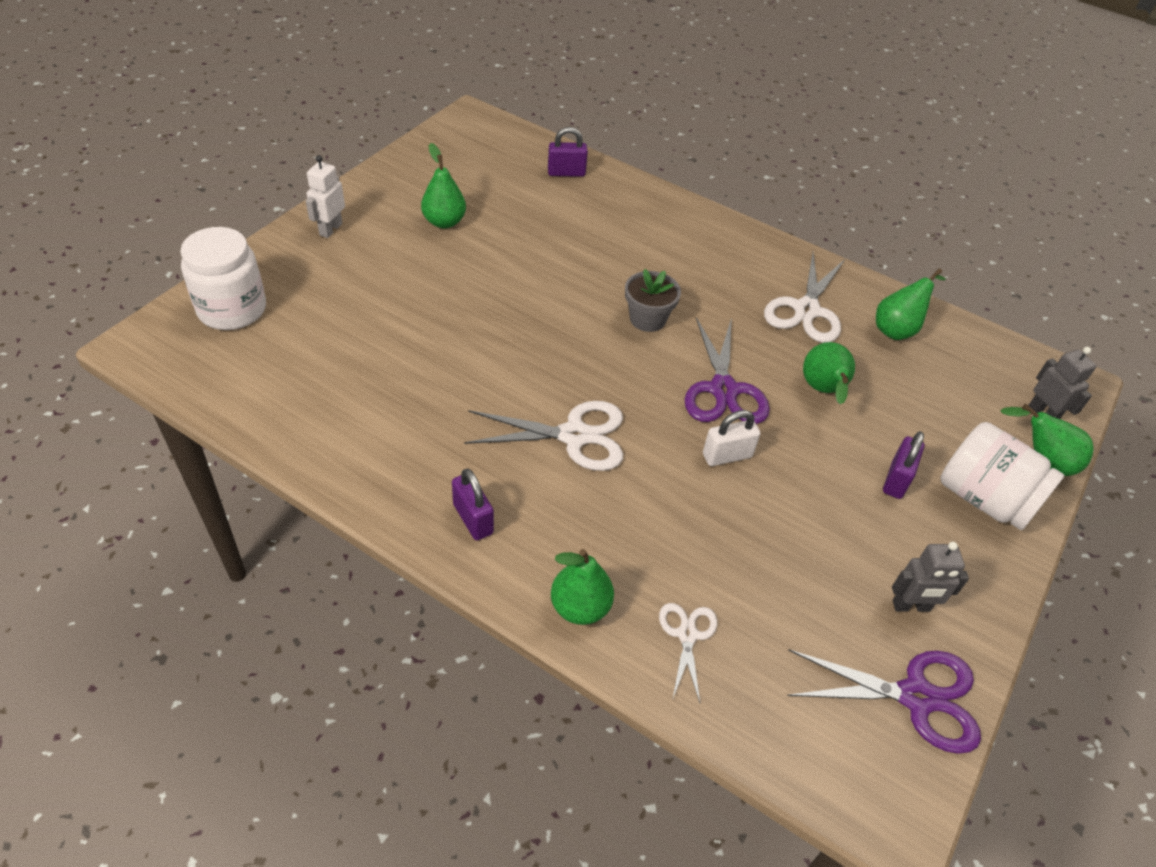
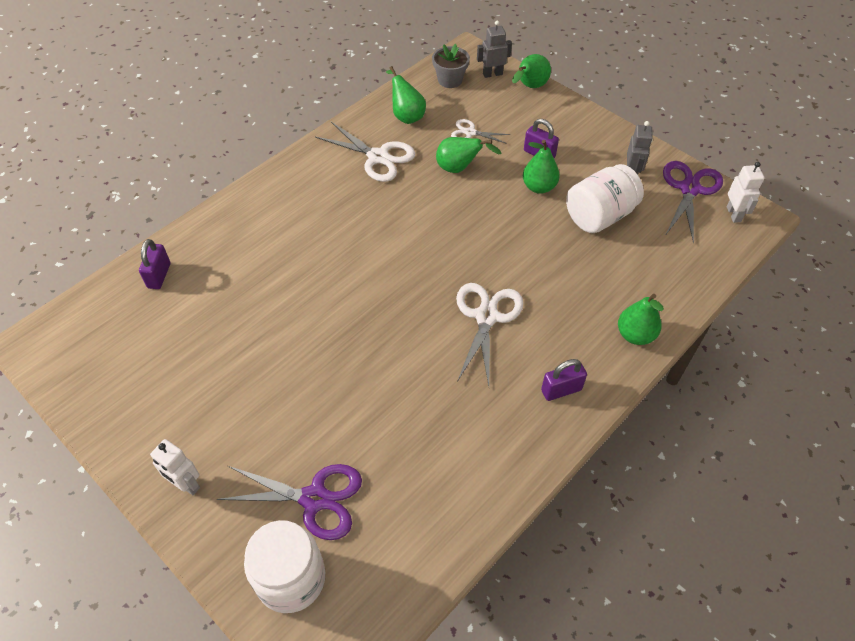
camera: 75 degrees left, 5 degrees up
green pear [421,143,466,228] -> green pear moved to [523,140,560,194]
grey flower pot [625,269,681,332] -> grey flower pot moved to [432,44,470,88]
white scissors [659,603,717,703] -> white scissors moved to [451,119,510,144]
purple scissors [684,317,770,424] -> purple scissors moved to [216,464,362,540]
white padlock [703,410,760,466] -> none
white jar [940,422,1065,530] -> white jar moved to [566,164,644,233]
none -> white robot [727,162,764,223]

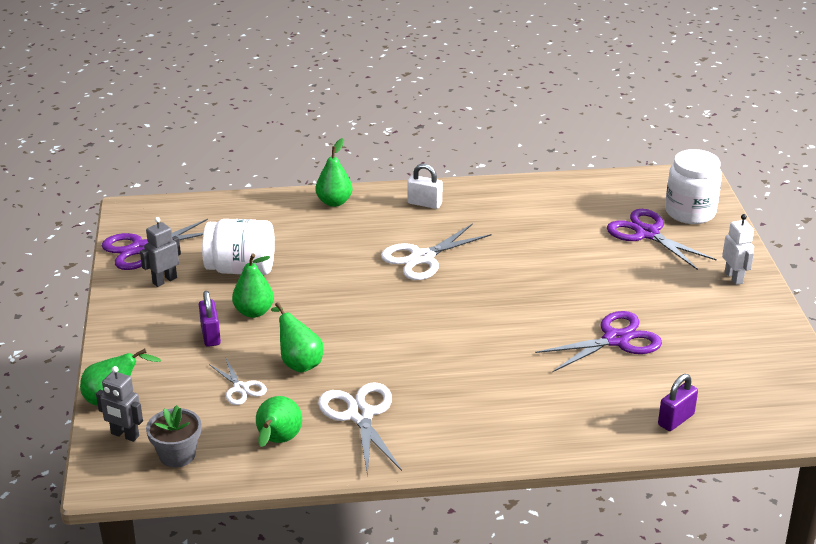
camera: 140 degrees left, 20 degrees down
purple padlock [541,359,587,401] -> white padlock [407,164,443,209]
white robot [727,162,764,223] -> none
none -> purple scissors [535,311,662,372]

